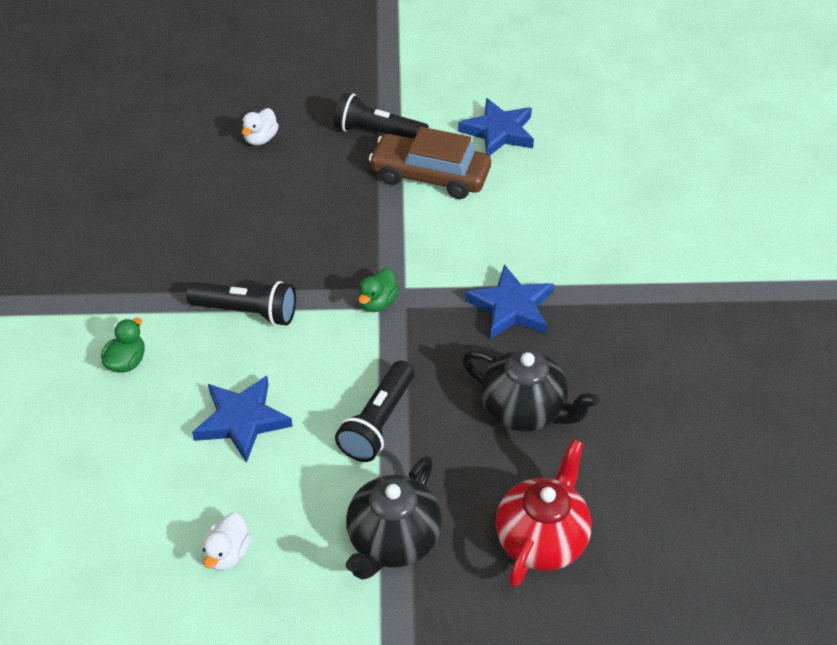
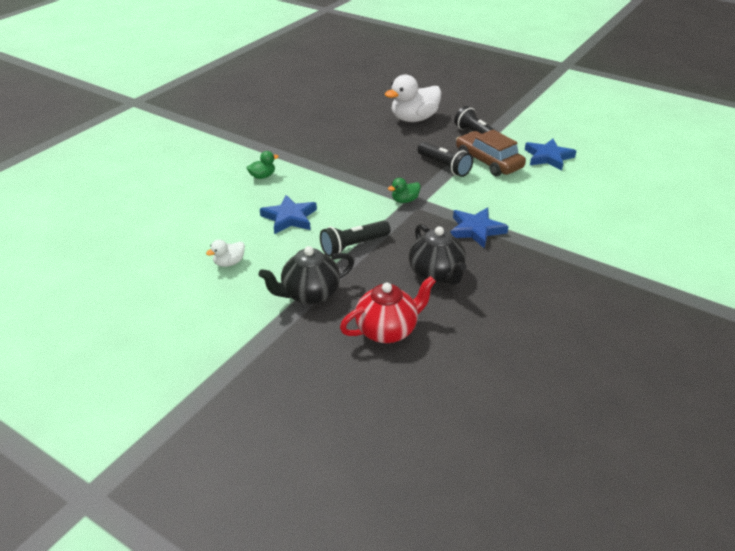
camera: 35 degrees right, 10 degrees down
black flashlight [186,281,296,326] -> black flashlight moved to [417,142,473,177]
white duck [242,108,279,146] -> white duck [385,74,442,122], size x2.10

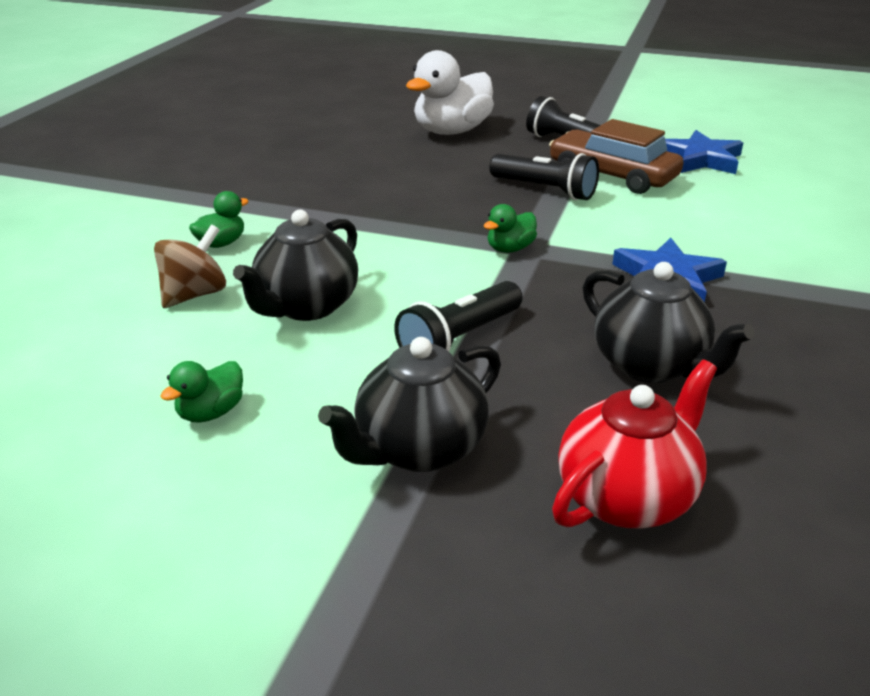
camera: 15 degrees left, 5 degrees down
white duck [206,239,245,267] -> green duck [160,361,243,422]
blue star [260,195,317,234] -> black teapot [233,209,358,321]
none -> brown spinning top [154,225,226,308]

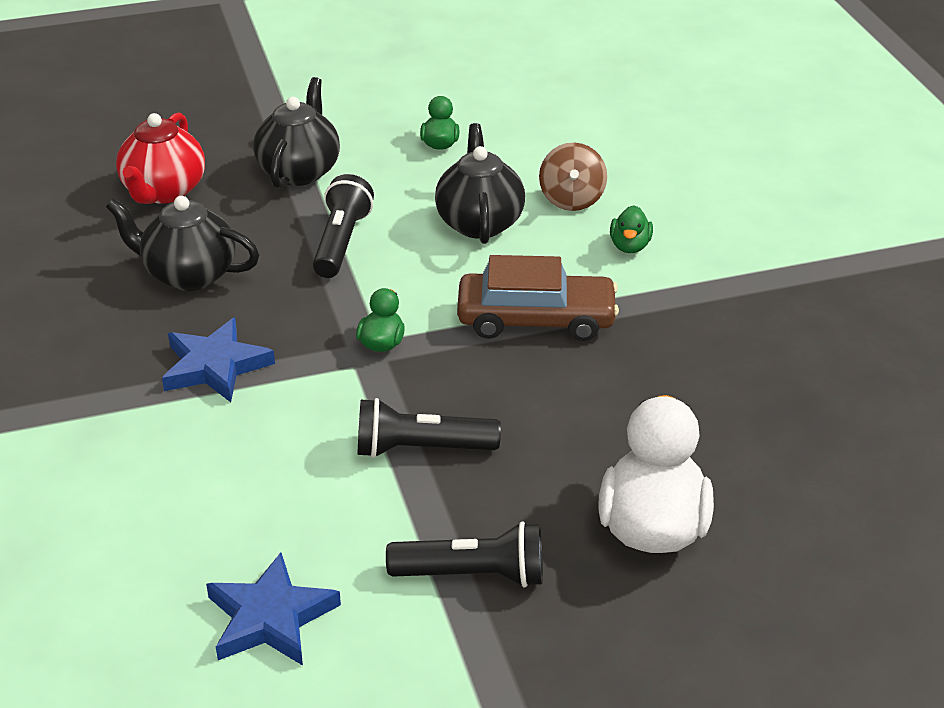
camera: 145 degrees right, 5 degrees up
brown car [549,119,684,194] -> brown car moved to [457,255,619,341]

